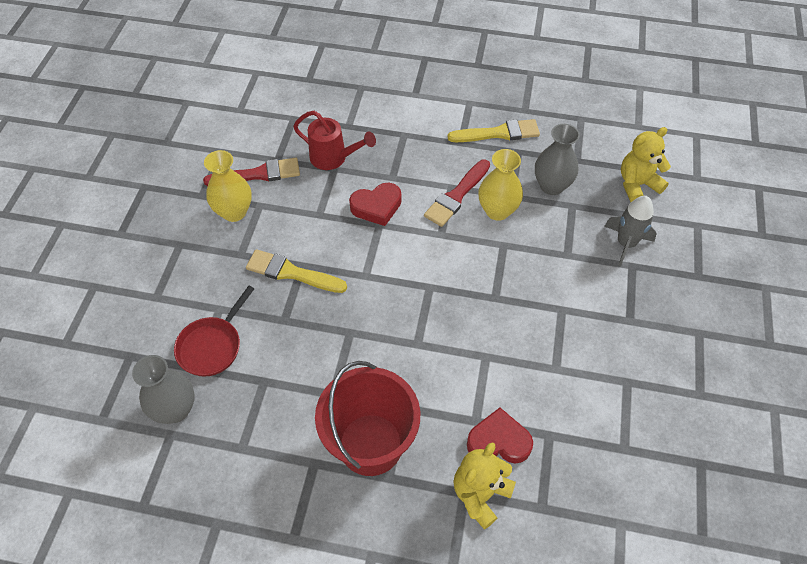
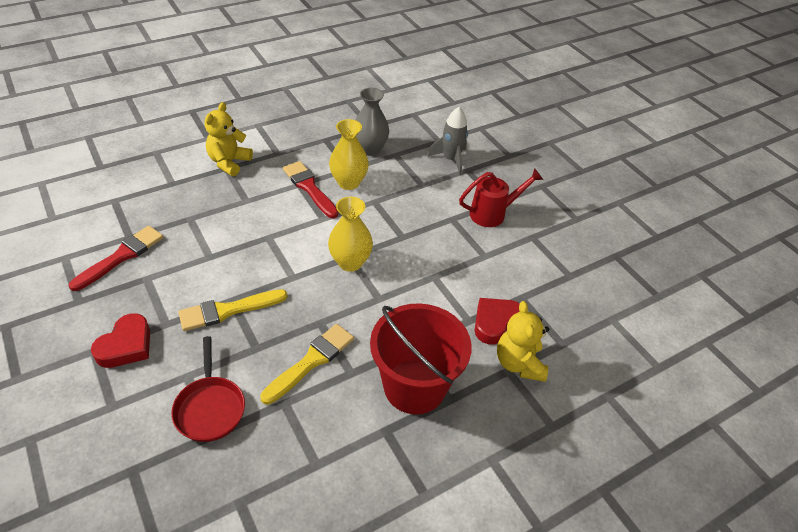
camera: 45 degrees left, 10 degrees down
grey vase [132,355,195,424] -> none
yellow vase [204,150,252,222] -> yellow vase moved to [328,197,373,272]
red watering can [293,111,376,170] -> red watering can moved to [459,168,543,227]
red heart [349,183,401,226] -> red heart moved to [91,313,150,368]
red brush [424,160,490,227] -> red brush turned 150 degrees clockwise [283,161,338,219]
yellow brush [448,119,540,142] -> yellow brush moved to [260,324,354,405]
yellow teddy bear [621,127,671,202] -> yellow teddy bear moved to [204,102,253,176]

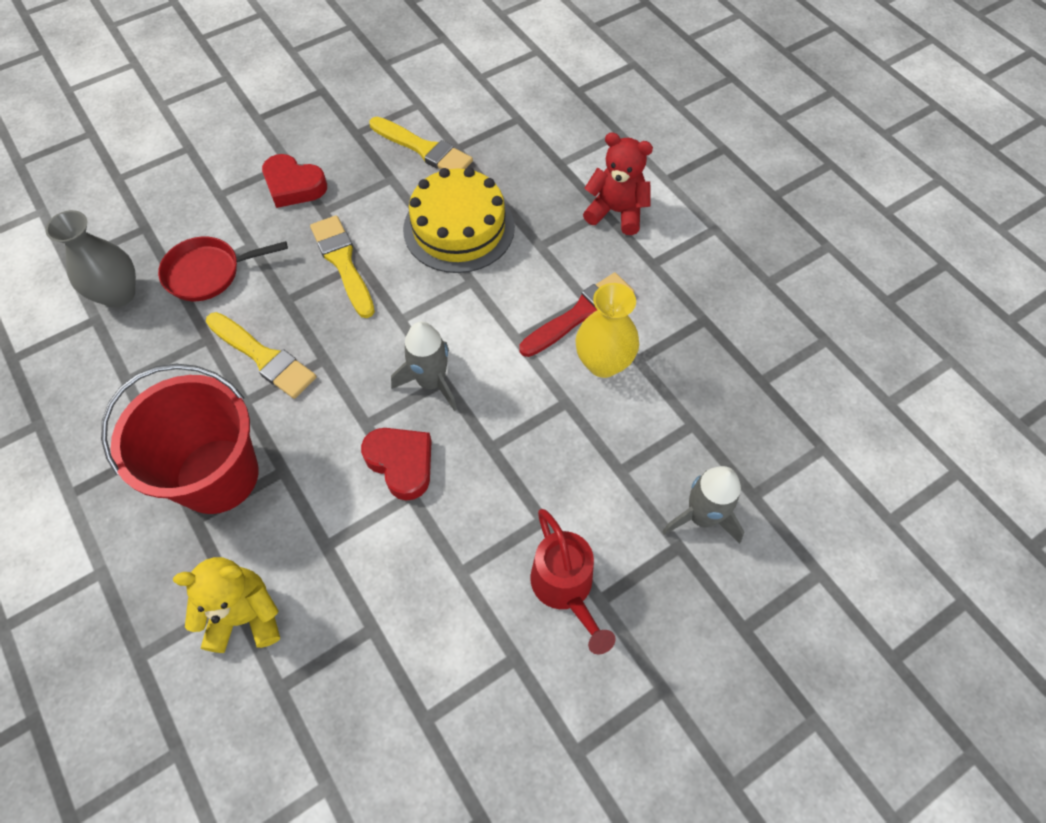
camera: 90 degrees right, 15 degrees up
red brush [69,226,164,291] -> yellow brush [369,117,473,169]
yellow teddy bear [204,102,253,176] -> red teddy bear [583,132,653,235]
yellow vase [328,197,373,272] -> grey rocket [391,322,457,411]
grey vase [355,88,389,156] -> grey vase moved to [45,210,136,308]
red heart [475,298,520,344] -> red heart moved to [361,428,432,501]
none -> yellow cake [403,167,515,273]

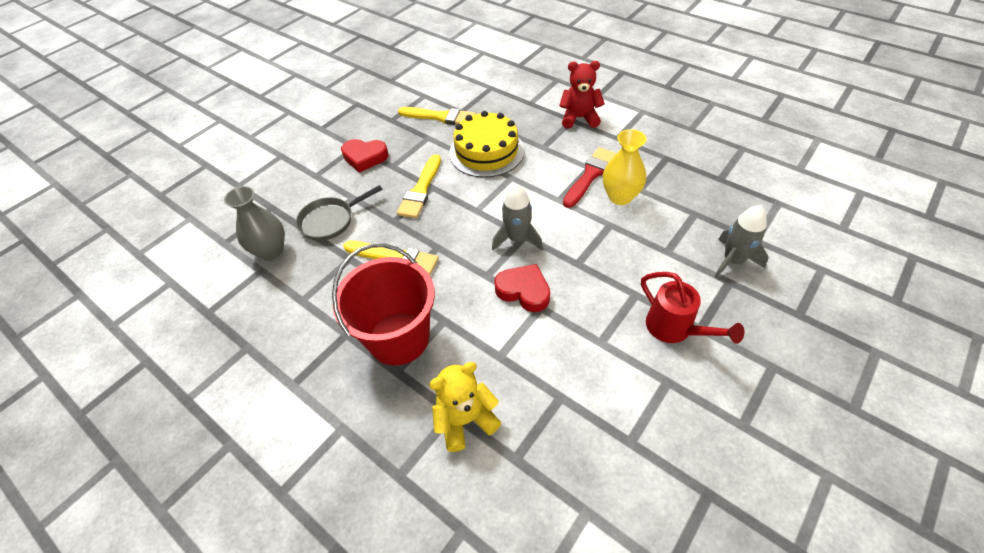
camera: 15 degrees left, 10 degrees down
red pan [158,237,288,301] -> grey pan [296,185,383,241]
yellow brush [310,215,375,318] -> yellow brush turned 120 degrees counterclockwise [397,154,441,218]

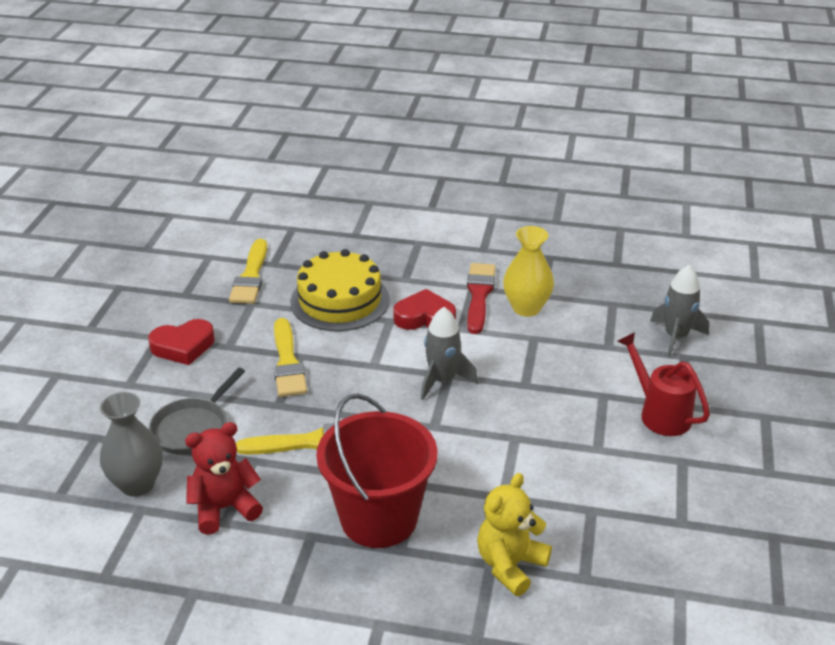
camera: 30 degrees left, 15 degrees down
yellow brush [398,107,476,125] -> yellow brush turned 105 degrees clockwise [229,239,267,304]
red heart [494,264,550,312] -> red heart moved to [393,289,456,330]
red teddy bear [559,61,605,128] -> red teddy bear moved to [185,422,263,535]
red watering can [641,272,744,344] -> red watering can turned 150 degrees counterclockwise [618,332,710,436]

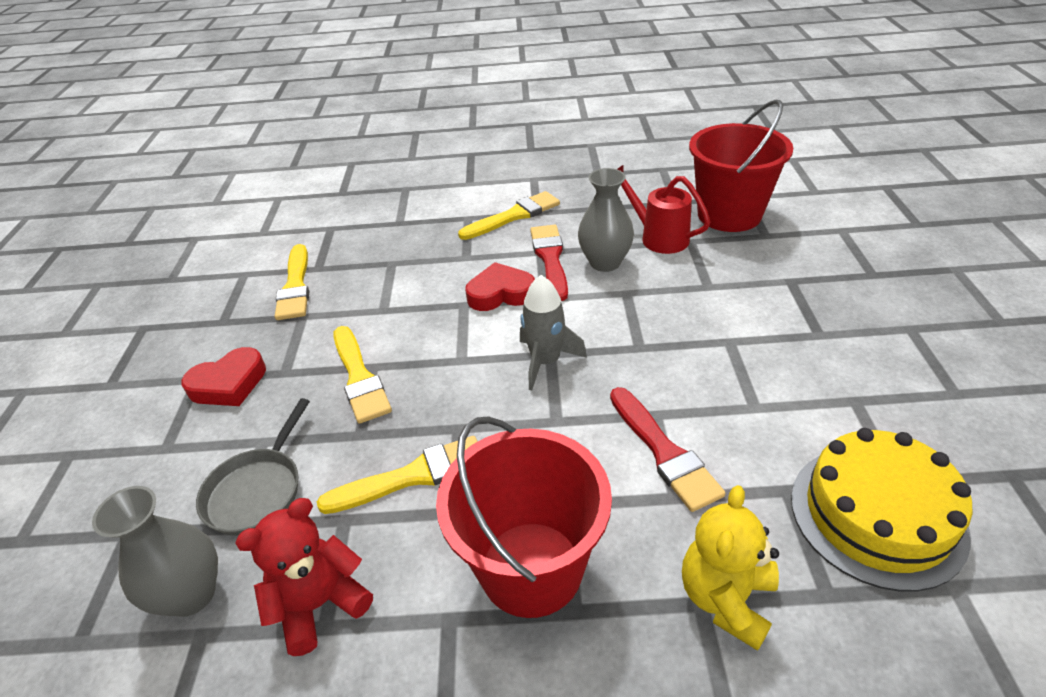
camera: 10 degrees left, 5 degrees up
yellow cake [290,249,390,331] -> yellow cake moved to [791,428,972,592]
yellow vase [503,226,554,317] -> grey vase [578,168,634,272]
red watering can [618,332,710,436] -> red watering can moved to [617,165,710,254]
grey rocket [650,265,709,357] -> none
none -> yellow brush [458,191,560,240]
none -> red brush [610,387,725,512]
none -> red bucket [689,99,793,232]

